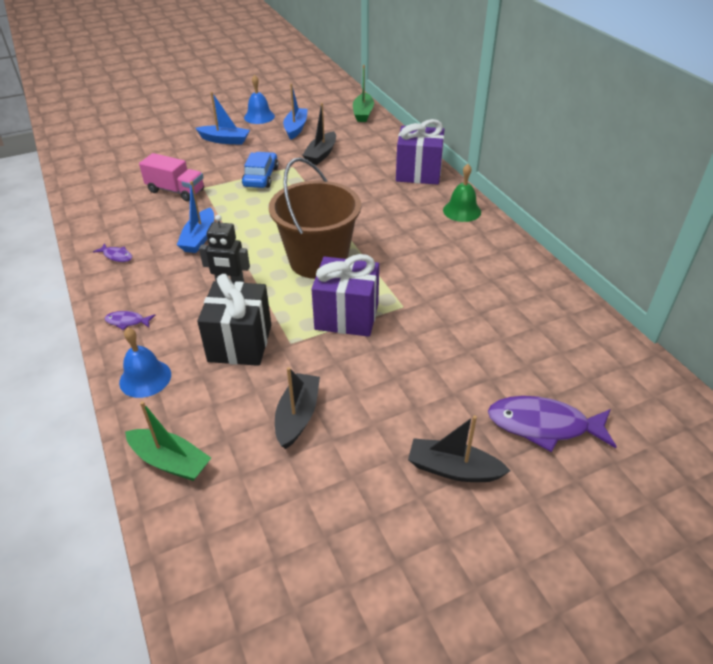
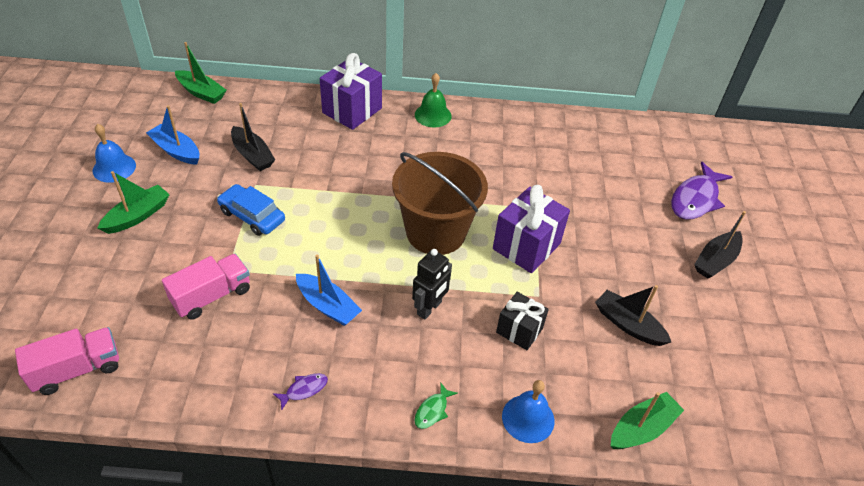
camera: 65 degrees left, 5 degrees up
purple fish [105,311,155,330] -> green fish [414,383,458,429]
blue boat [195,92,250,145] -> green boat [98,171,170,234]
black gift [197,274,271,366] -> black gift [496,292,549,350], size x0.62
none -> pink truck [15,327,119,395]

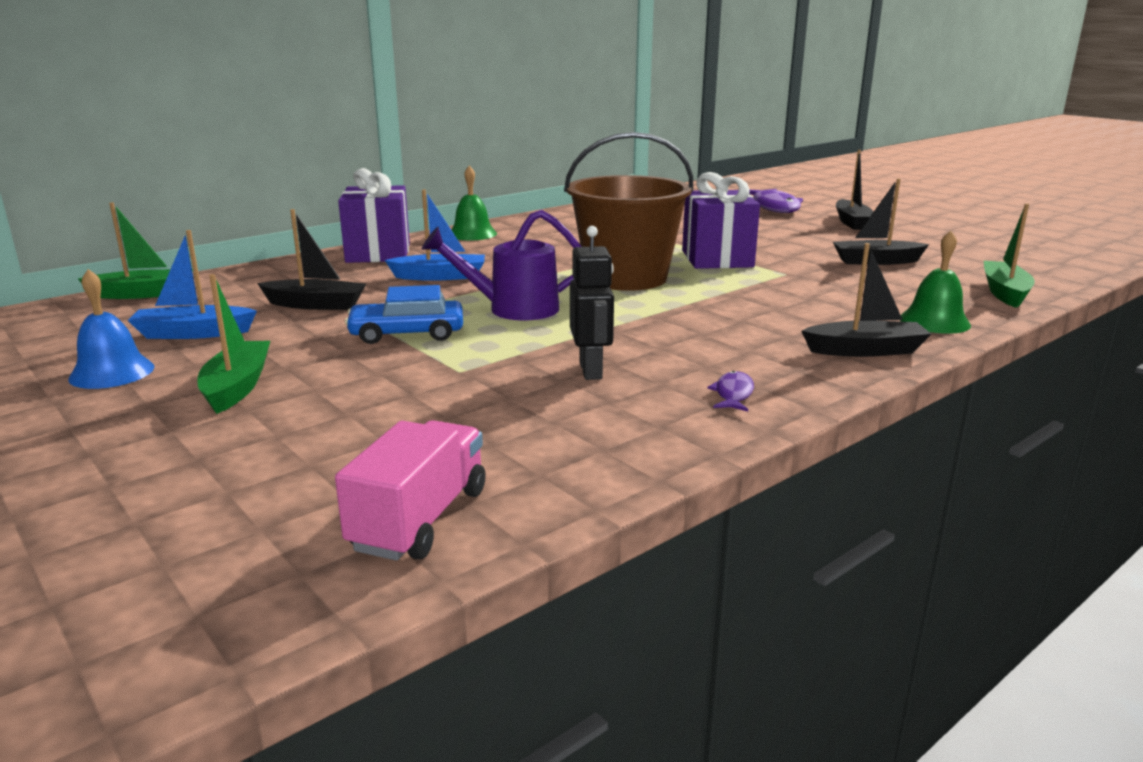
camera: 40 degrees left, 25 degrees down
pink truck [162,254,250,320] -> none
blue boat [296,254,362,326] -> blue boat moved to [385,190,485,281]
black robot [412,249,452,319] -> black robot moved to [570,226,614,380]
green fish [414,383,458,429] -> black boat [802,243,931,357]
black gift [496,292,549,350] -> none
blue bell [502,380,555,443] -> green bell [900,231,971,334]
none -> purple watering can [422,210,582,320]

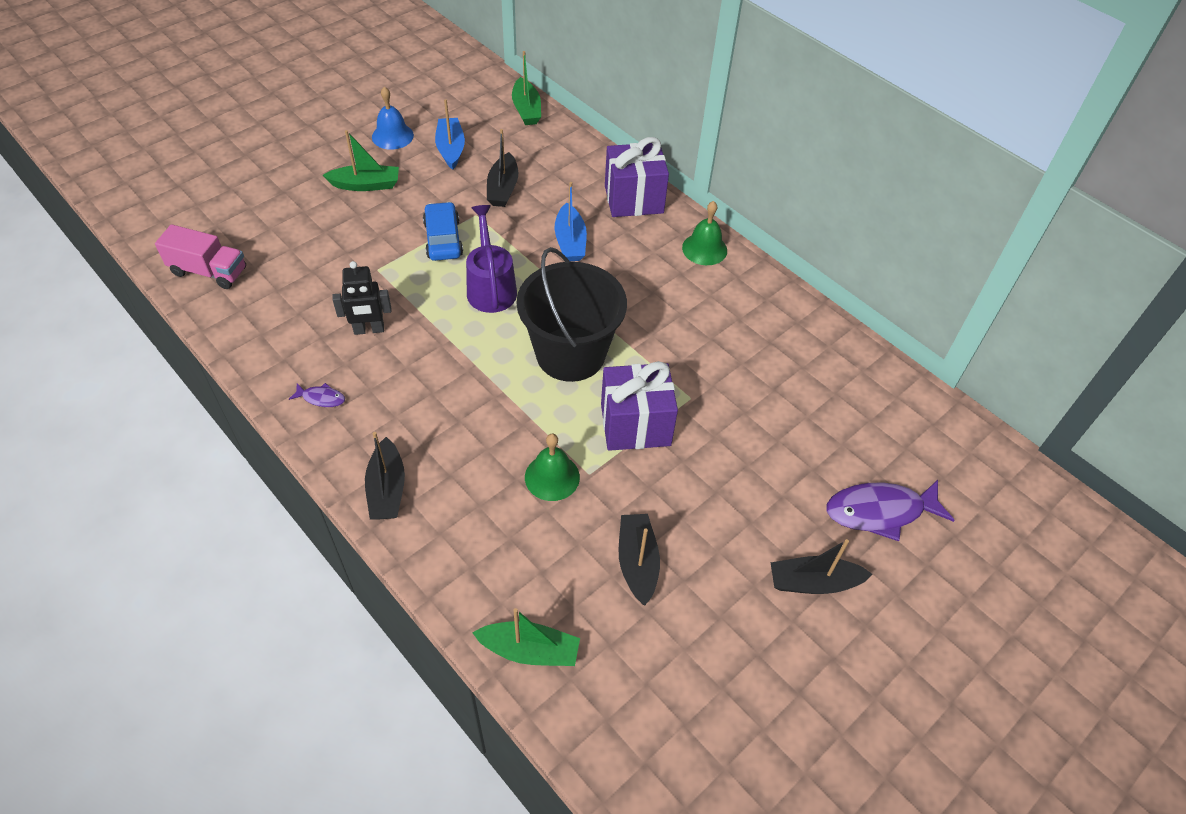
camera: 85 degrees right, 30 degrees up
brown bucket [564,132,693,291] -> black bucket [517,247,627,382]
green bell [900,231,971,334] -> green bell moved to [525,434,580,501]

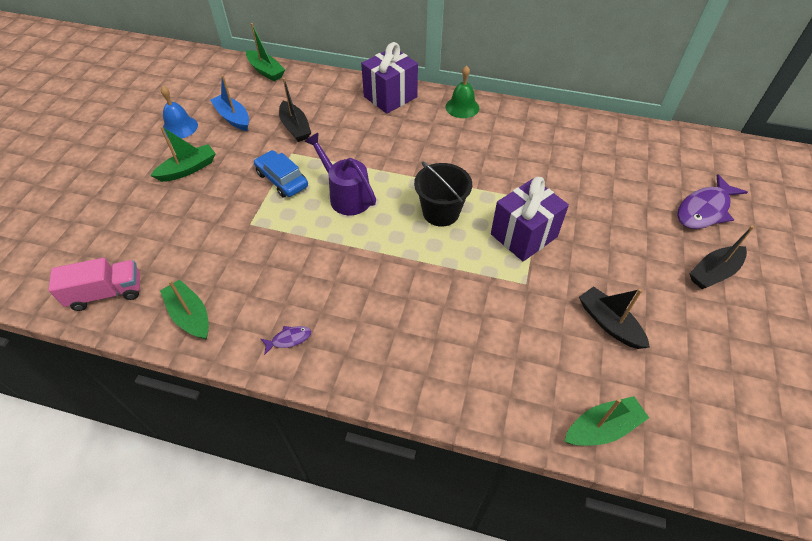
camera: 30 degrees left, 0 degrees up
black robot [332,261,391,335] -> none
black boat [365,432,405,520] -> none
black bucket [517,247,627,382] -> black bucket [414,162,472,227], size x0.66
green bell [525,434,580,501] -> none
blue boat [555,182,587,261] -> none
none -> green boat [160,280,209,340]

